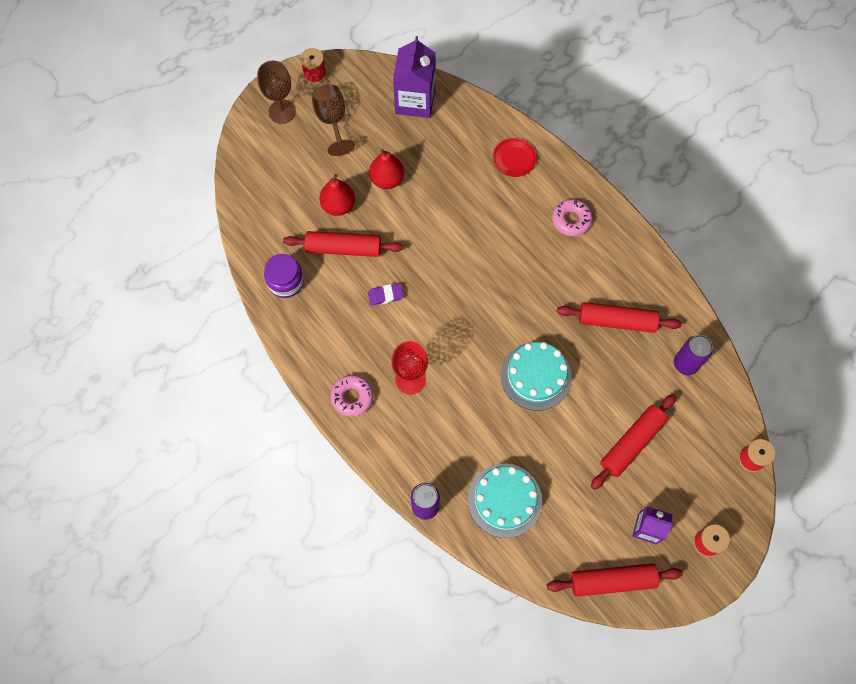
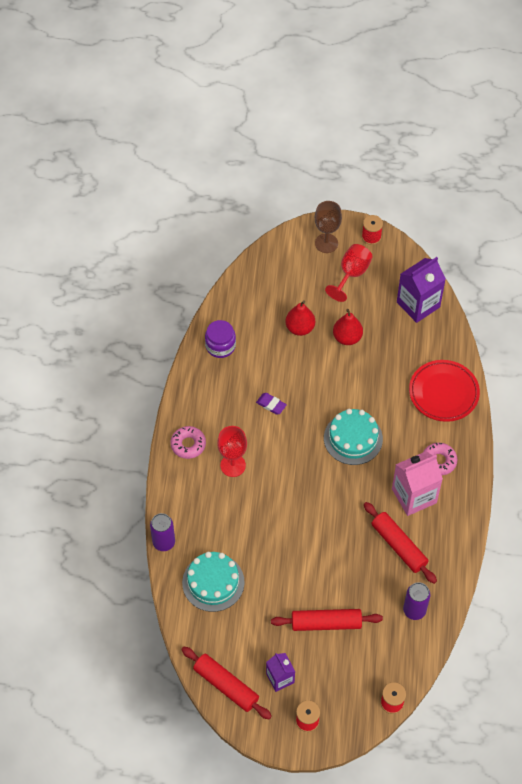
camera: 45 degrees right, 10 degrees down
red rolling pin [283,231,403,257] -> none
brown goblet [311,84,355,156] -> red goblet [325,244,373,302]
red plate [493,138,537,177] -> red plate [409,360,480,422], size x1.79
turquoise cake [501,342,572,411] -> turquoise cake moved to [324,409,383,465]
none -> pink carton [392,451,443,516]

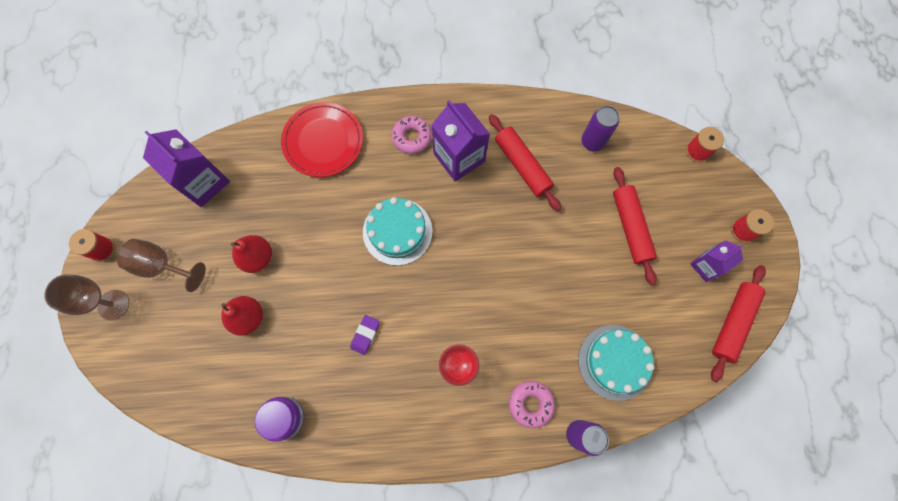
camera: 100 degrees left, 15 degrees up
pink donut [171,426,206,459] -> pink donut moved to [509,381,555,428]
red goblet [325,244,373,302] -> brown goblet [117,239,206,292]
red rolling pin [364,502,437,584] -> red rolling pin turned 75 degrees counterclockwise [489,114,561,211]
pink carton [392,451,443,516] -> purple carton [432,100,490,182]

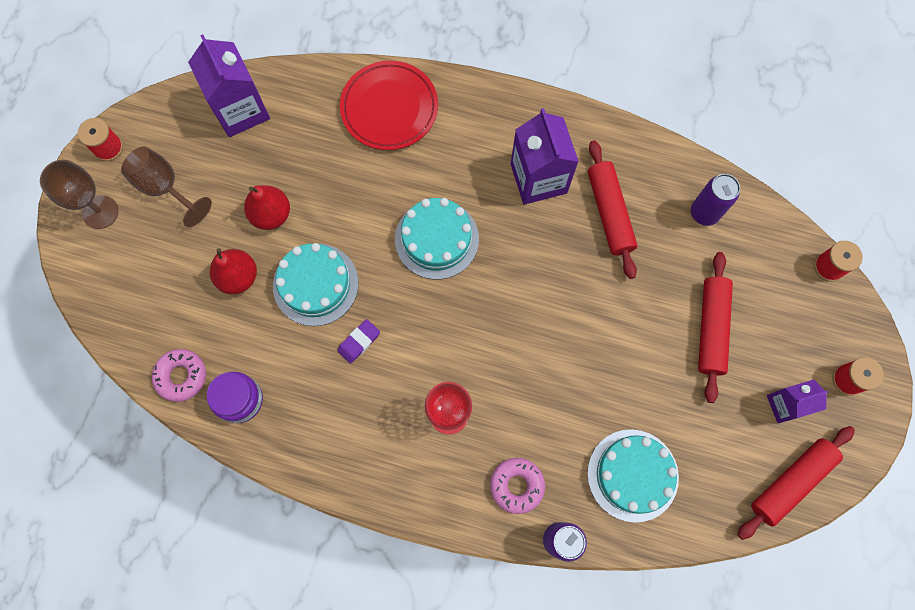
camera: 20 degrees right, 0 degrees up
pink donut [392,116,432,154] -> pink donut moved to [152,349,206,402]
none -> turquoise cake [273,243,359,326]

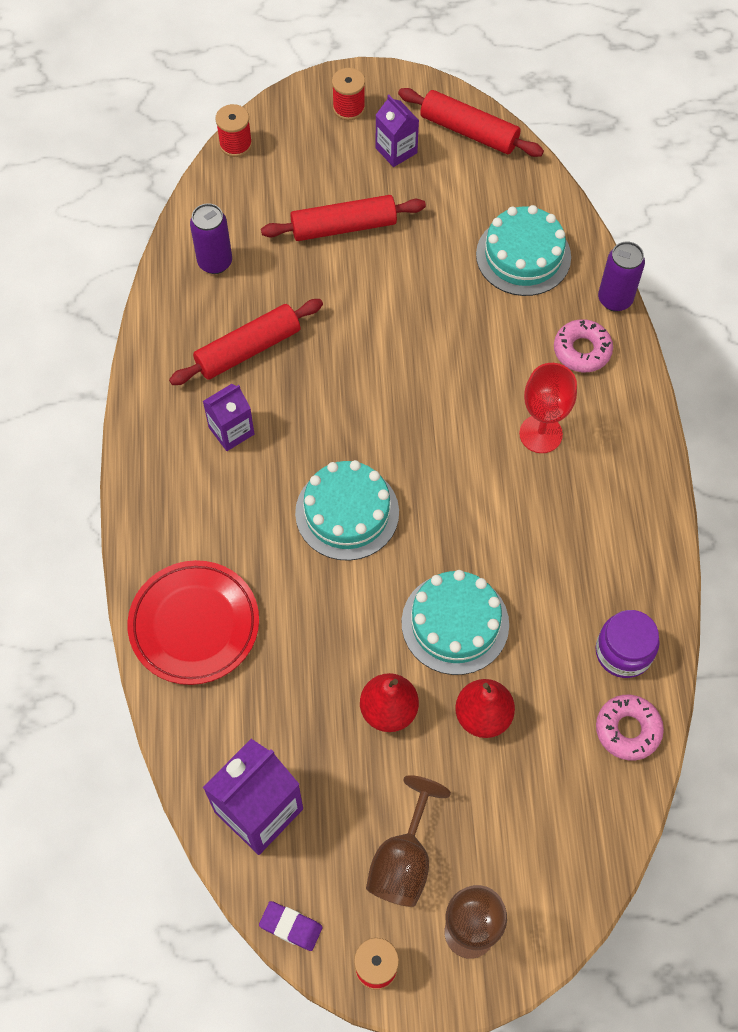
camera: 110 degrees left, 10 degrees down
purple eraser [337,319,380,364] -> purple eraser moved to [259,901,323,951]
purple carton [511,108,579,205] -> purple carton [203,384,254,451], size x0.59

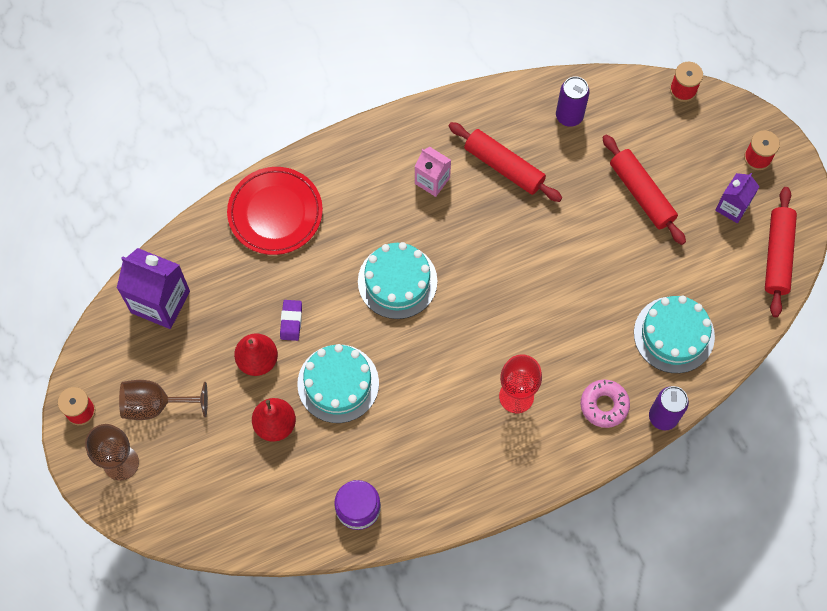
camera: 70 degrees right, 5 degrees up
purple carton [203,384,254,451] -> pink carton [415,146,451,197]
purple eraser [259,901,323,951] -> purple eraser moved to [280,300,302,341]
pink donut [596,695,664,760] -> none

